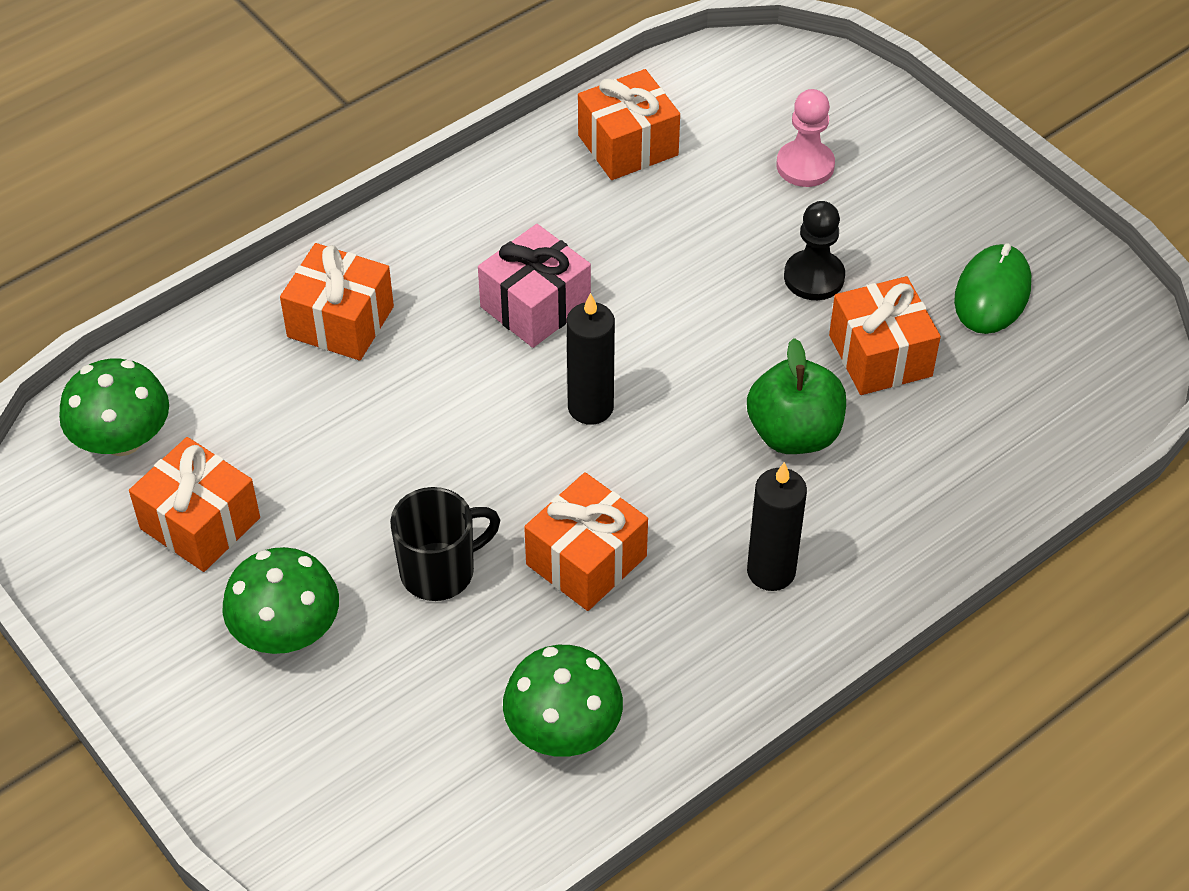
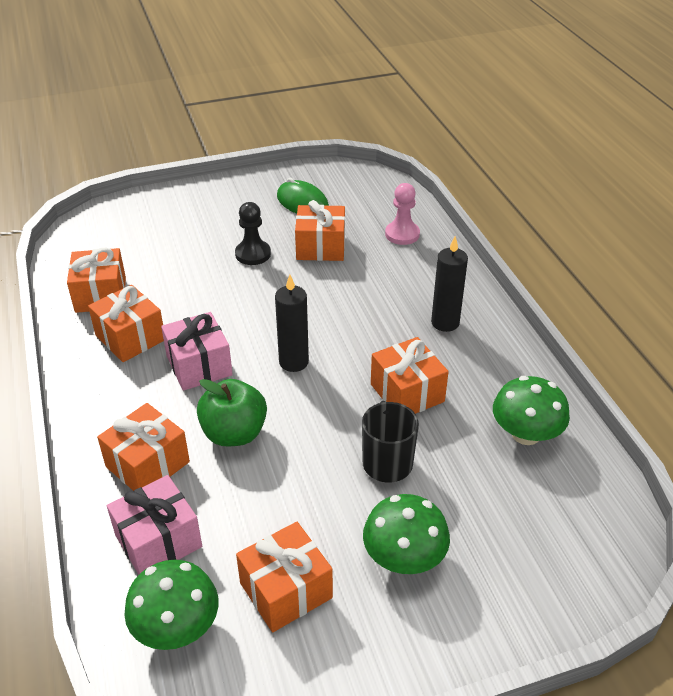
camera: 70 degrees left, 10 degrees down
green apple [747,338,846,454] -> green apple moved to [197,379,267,446]
pink pawn [776,89,835,187] -> pink pawn moved to [385,183,420,245]
none -> orange gift [88,285,164,362]
none -> pink gift [107,475,202,574]

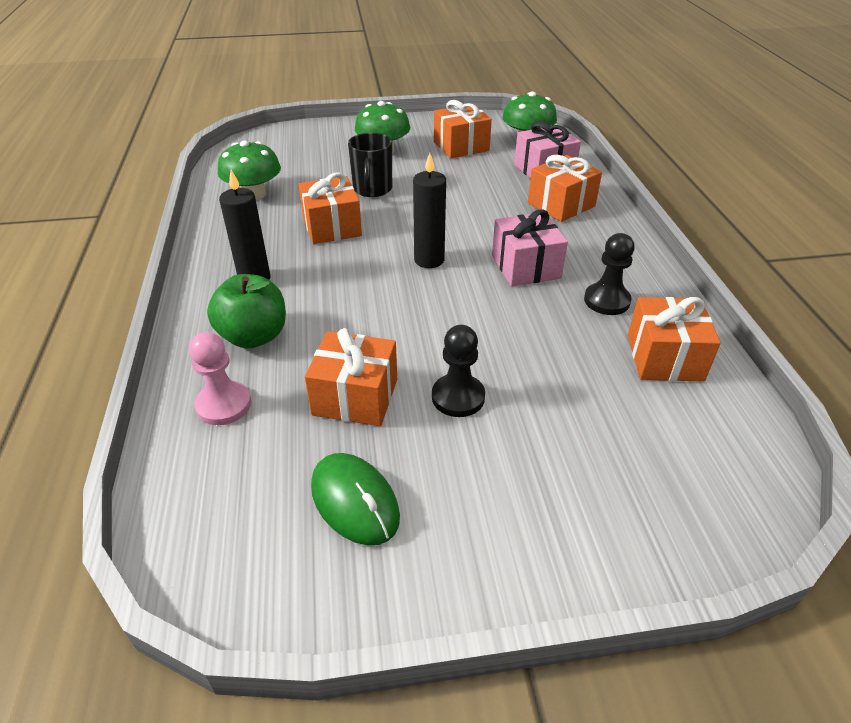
camera: 170 degrees left, 0 degrees up
orange gift [88,285,164,362] -> black pawn [584,233,635,315]
green apple [197,379,267,446] -> green apple moved to [207,274,286,348]

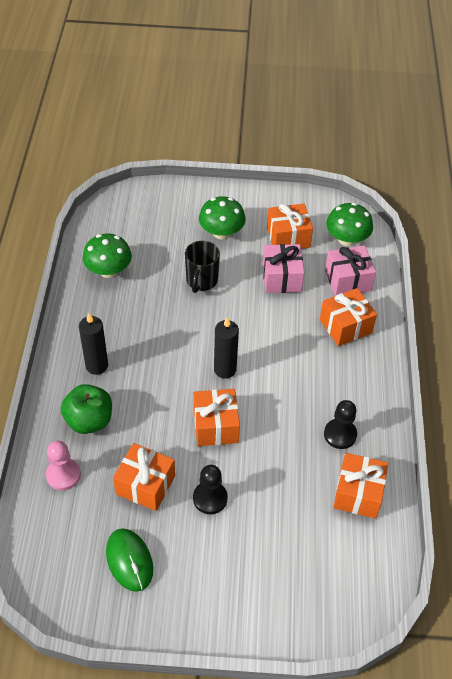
camera: 10 degrees right, 10 degrees up
orange gift [298,173,362,244] -> orange gift moved to [194,389,240,446]
pink gift [492,209,568,287] -> pink gift moved to [262,244,304,293]

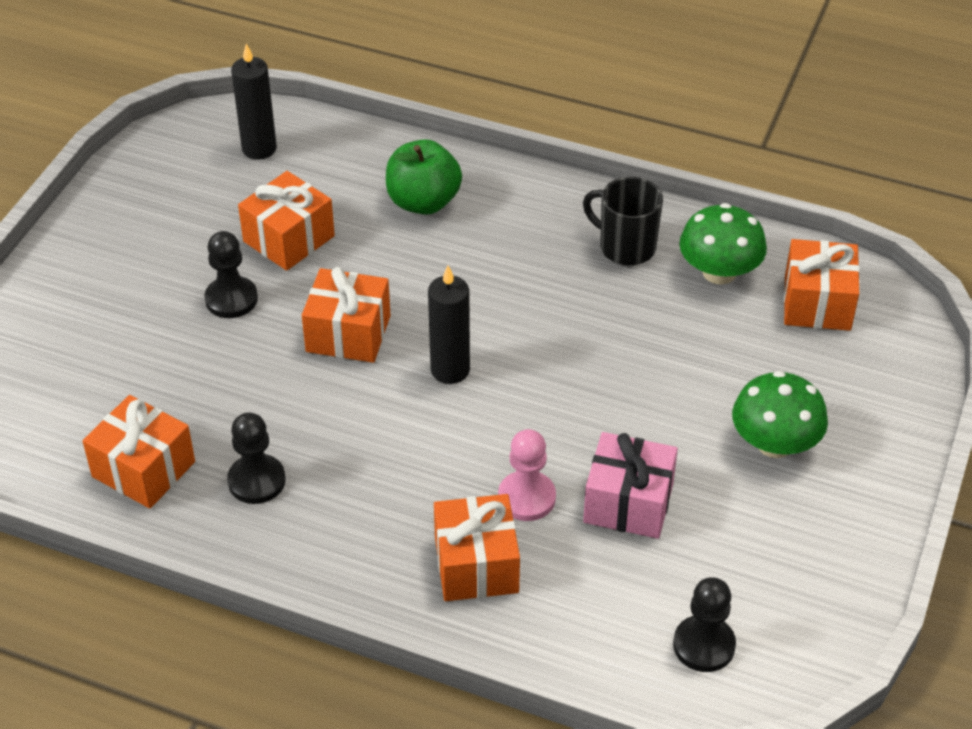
camera: 110 degrees right, 5 degrees down
pink pawn [46,441,81,490] -> pink pawn moved to [498,429,556,521]
black candle [79,313,108,375] -> black candle moved to [231,44,277,160]
green mouse [106,528,153,592] -> none
black mug [185,241,220,293] -> black mug moved to [583,177,663,265]
orange gift [267,204,313,249] -> orange gift moved to [784,239,860,331]
pink gift [325,245,376,296] -> none
green mushroom [326,203,373,246] -> black pawn [673,577,736,672]

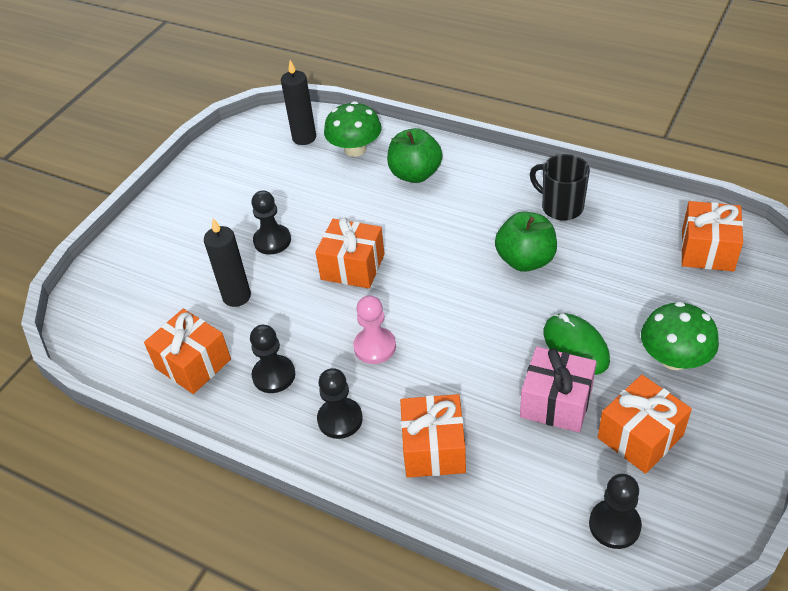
camera: 10 degrees right, 0 degrees up
orange gift [238,171,335,271] -> orange gift moved to [598,375,692,474]
black candle [428,266,470,384] -> black candle moved to [204,218,251,307]
pink pawn [498,429,556,521] -> pink pawn moved to [353,295,396,364]
green mushroom [679,203,767,285] -> green mushroom moved to [324,101,382,157]
none -> black pawn [317,368,363,439]
none -> green apple [495,212,557,272]
none -> green mouse [544,313,610,375]

